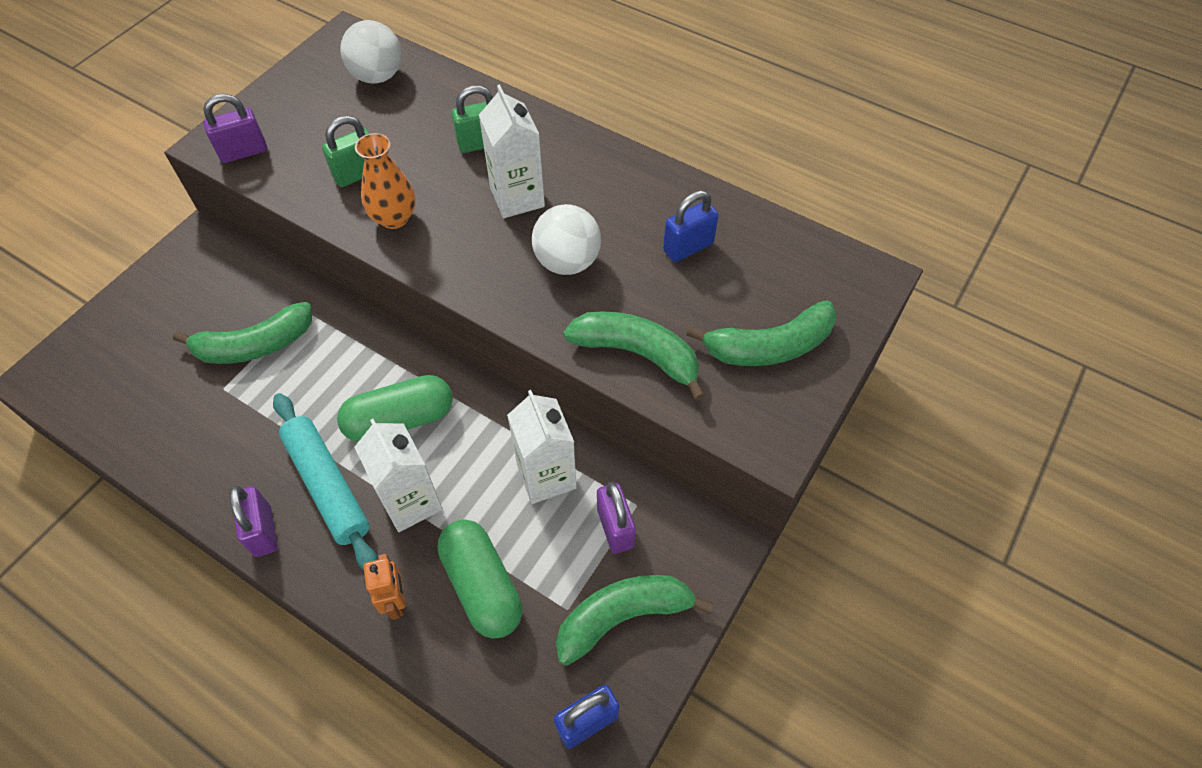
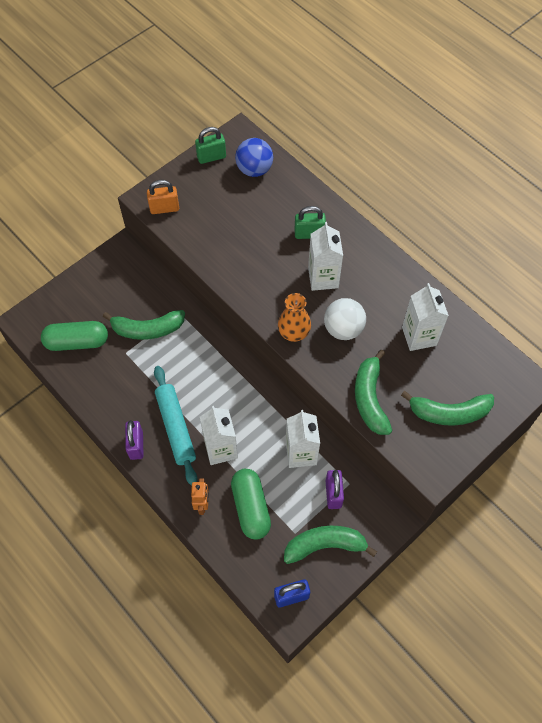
camera: 15 degrees right, 5 degrees up
purple padlock [203,94,267,163] -> orange padlock [147,180,179,214]
green padlock [322,115,370,187] -> green padlock moved to [195,127,226,164]
green capsule [337,375,453,442] -> green capsule moved to [41,321,108,351]
white ball [340,20,402,84] -> blue ball [235,138,273,177]
orange vase [355,133,416,229] -> orange vase moved to [278,293,311,342]
green banana [563,311,705,401] -> green banana turned 135 degrees counterclockwise [355,350,392,435]
blue padlock [663,190,719,262] -> white carton [402,283,449,351]

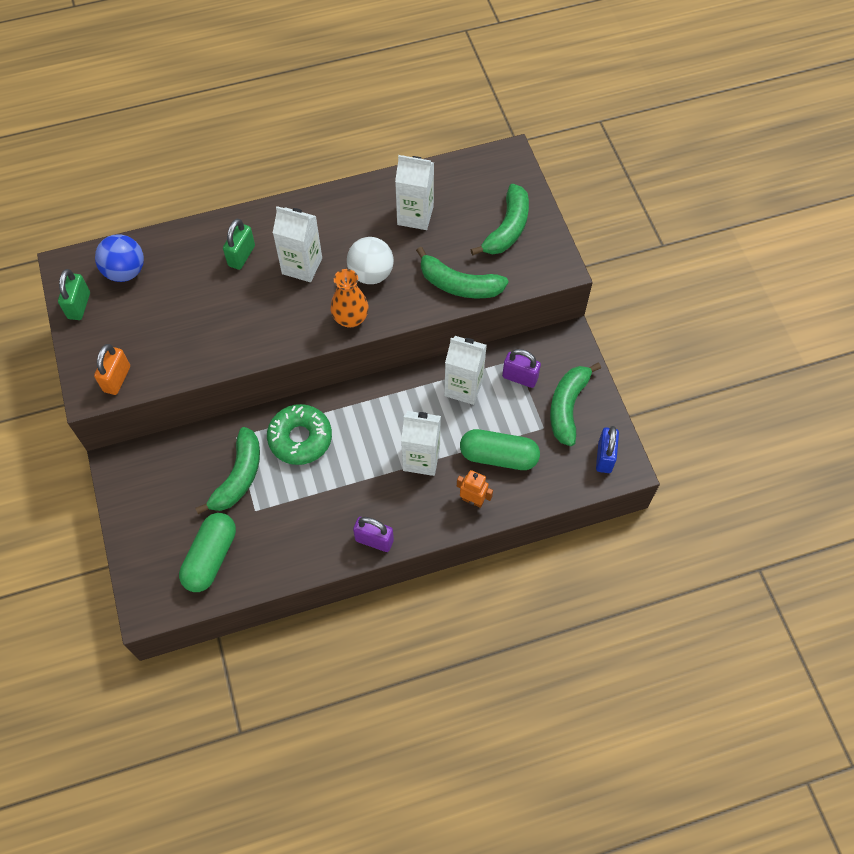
camera: 65 degrees left, 0 degrees up
turquoise rolling pin [154,366,197,486] -> none
none -> green donut [267,404,332,465]

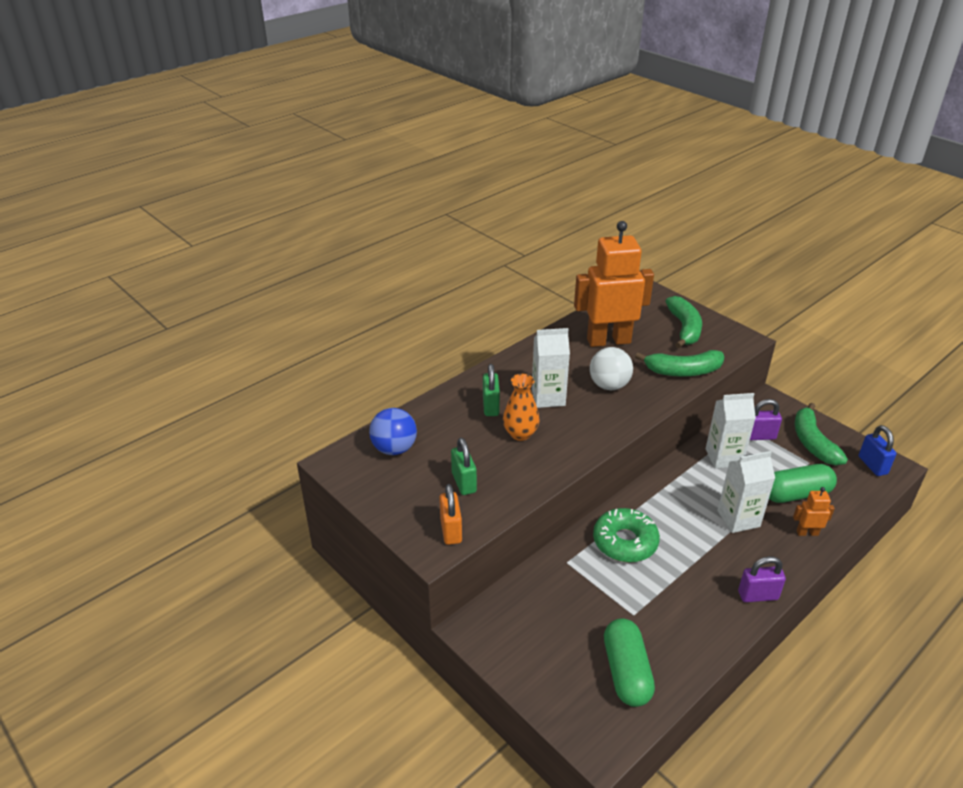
camera: 25 degrees left, 25 degrees down
green padlock [58,269,90,320] -> green padlock moved to [451,438,477,495]
green banana [195,427,260,514] -> none
orange vase [330,269,369,328] -> orange vase moved to [503,374,540,441]
white carton [395,155,434,230] -> orange robot [574,221,654,347]

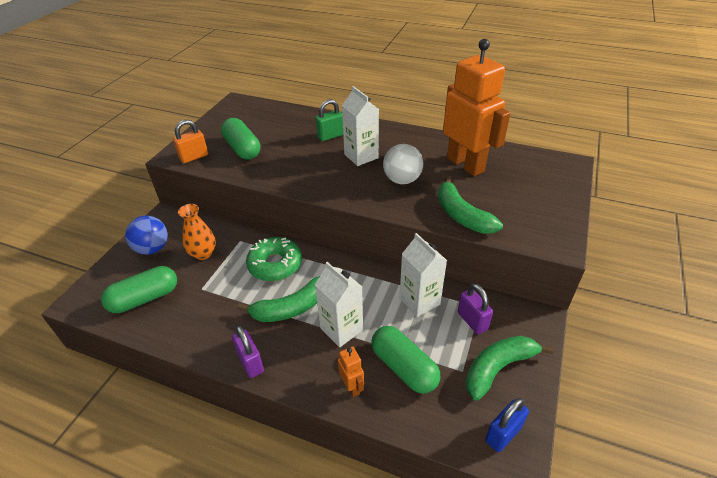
camera: 65 degrees right, 5 degrees up
blue ball [369,408,417,455] -> blue ball moved to [125,216,168,255]
green padlock [451,438,477,495] -> green capsule [221,118,260,160]
orange vase [503,374,540,441] -> orange vase moved to [178,204,216,260]
green banana [665,296,702,348] -> green banana moved to [238,276,320,322]

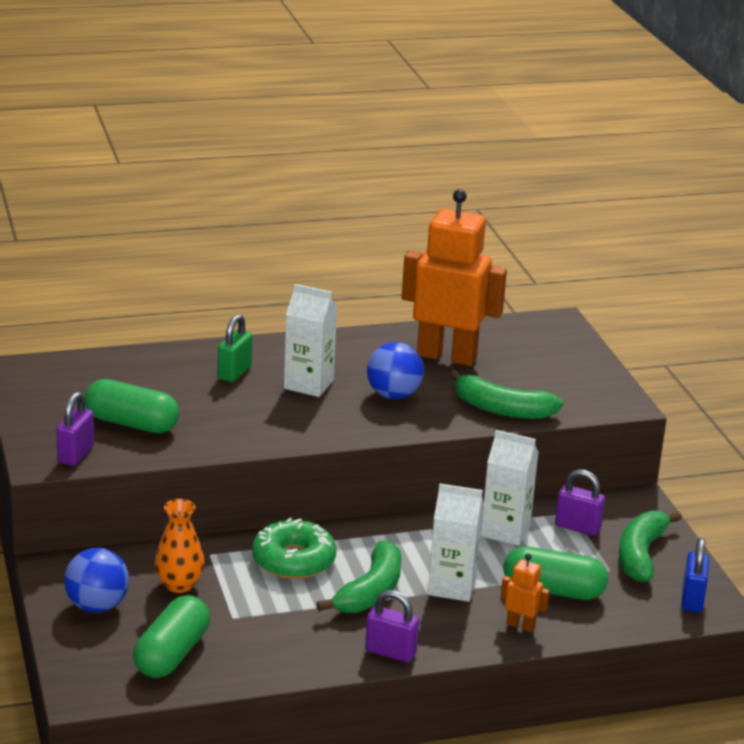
camera: 40 degrees left, 15 degrees down
orange padlock [173,120,208,163] -> purple padlock [56,392,94,466]
white ball [383,144,423,184] -> blue ball [367,342,424,399]

